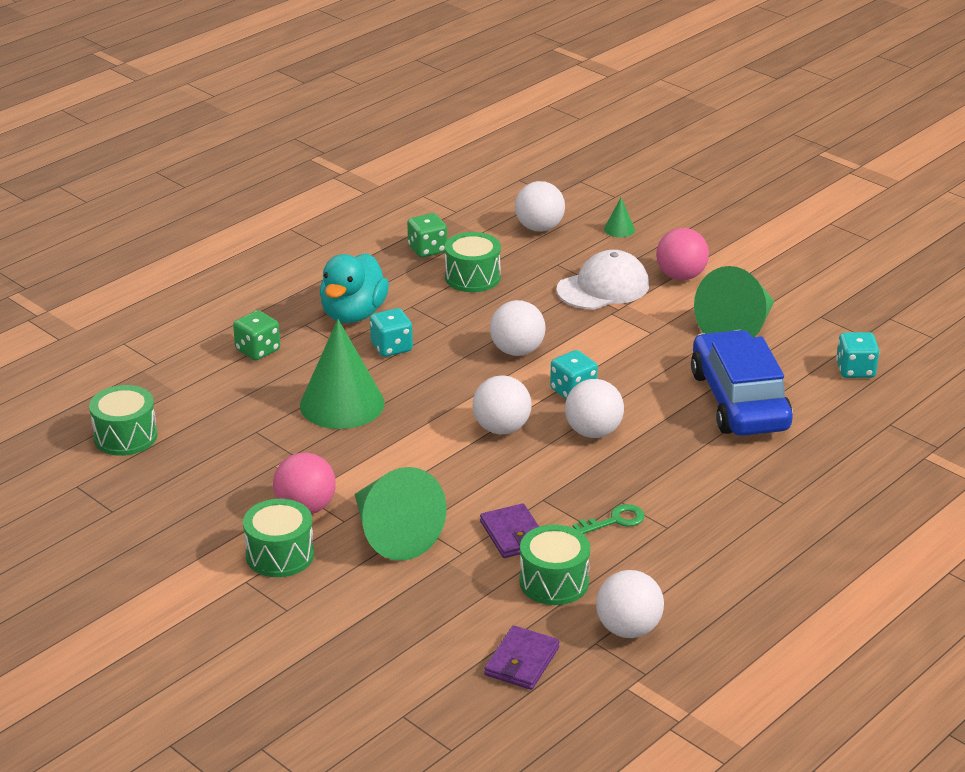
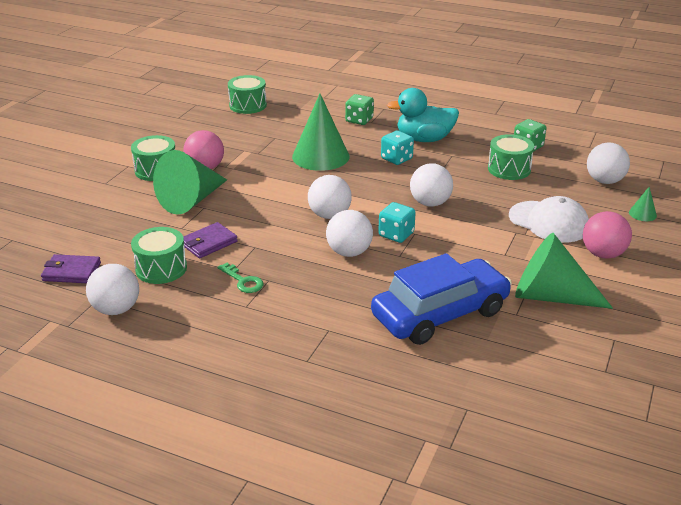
camera: 70 degrees right, 0 degrees up
turquoise dice [836,332,879,378] -> none

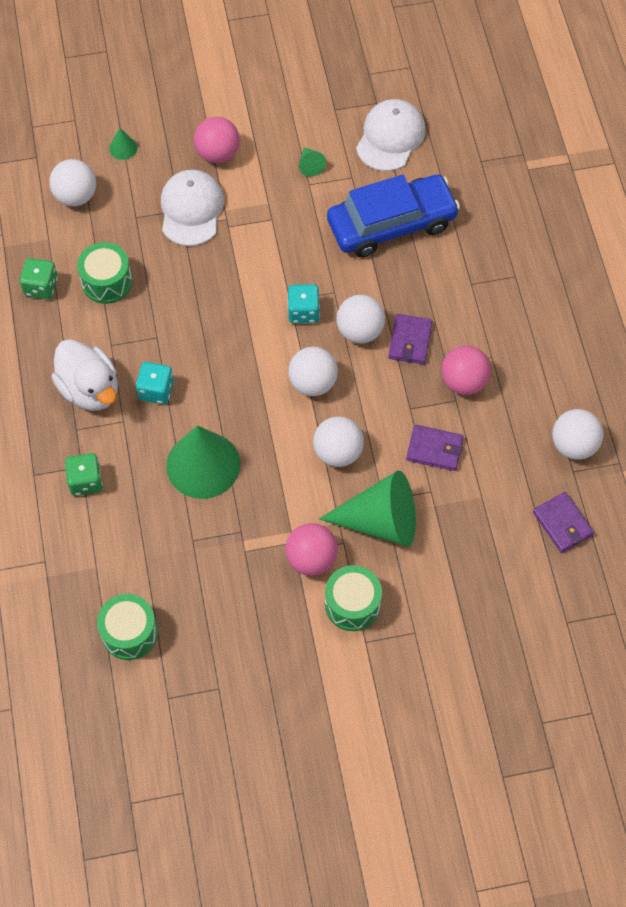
camera: 125 degrees left, 30 degrees up
green drum [131,227,187,284] -> none
green key [218,263,264,293] -> pink ball [441,346,491,395]
blue car [371,253,512,345] -> blue car turned 135 degrees clockwise [327,175,460,257]
turquoise duck [387,88,459,142] -> white duck [52,339,118,411]
white ball [410,164,453,207] -> white ball moved to [313,416,364,467]
green cone [515,233,613,309] -> green cone [299,147,326,177], size x0.42
none -> white cap [356,99,425,171]
none -> purple wallet [388,314,432,364]

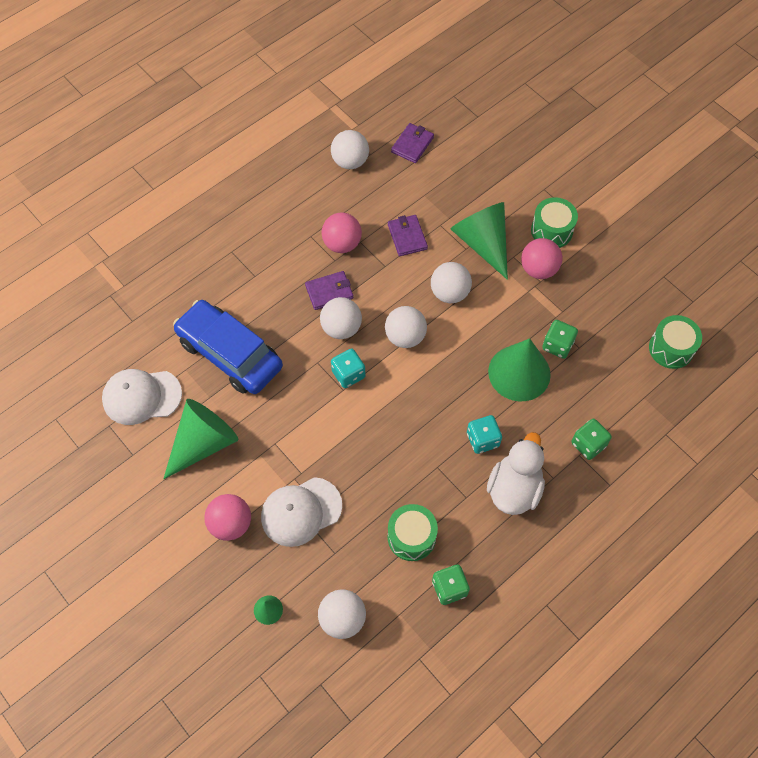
camera: 120 degrees left, 0 degrees up
green cone [299,147,326,177] -> green cone [163,399,238,479], size x2.37
none -> green dice [542,320,578,359]

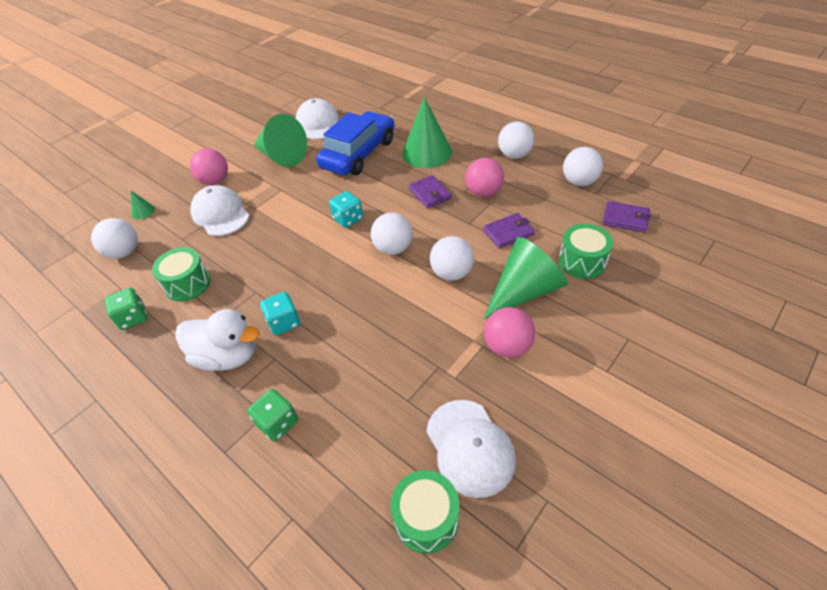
camera: 85 degrees right, 15 degrees down
white ball [320,297,362,339] -> white ball moved to [498,121,534,159]
green cone [488,338,551,401] -> green cone moved to [402,97,452,168]
green drum [531,197,578,248] -> green drum moved to [559,224,613,279]
green dice [542,320,578,359] -> none
none -> white cap [426,400,516,498]

